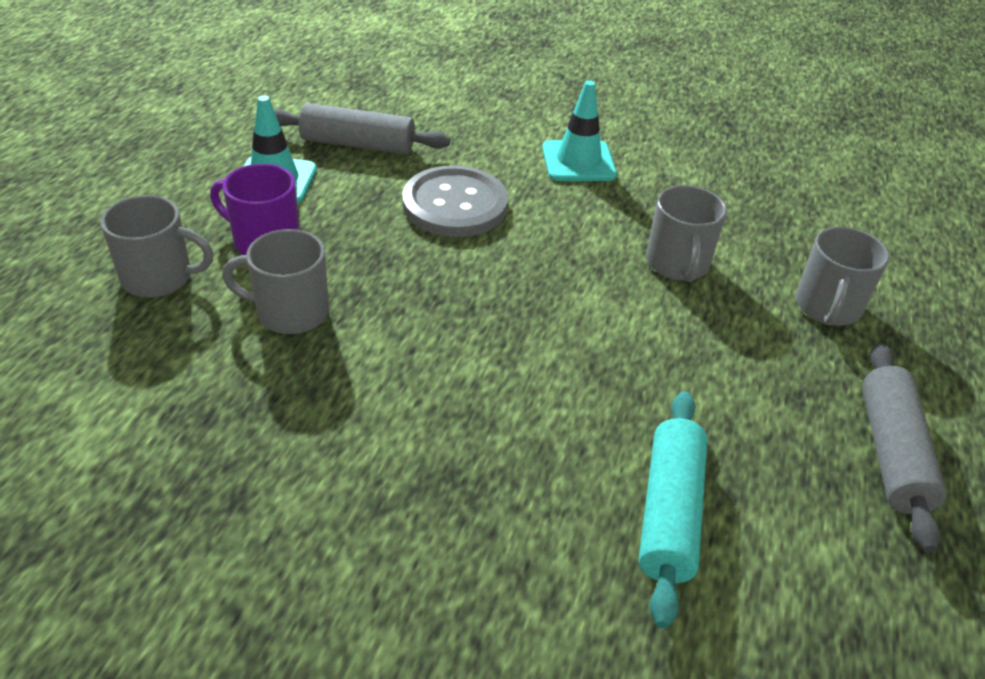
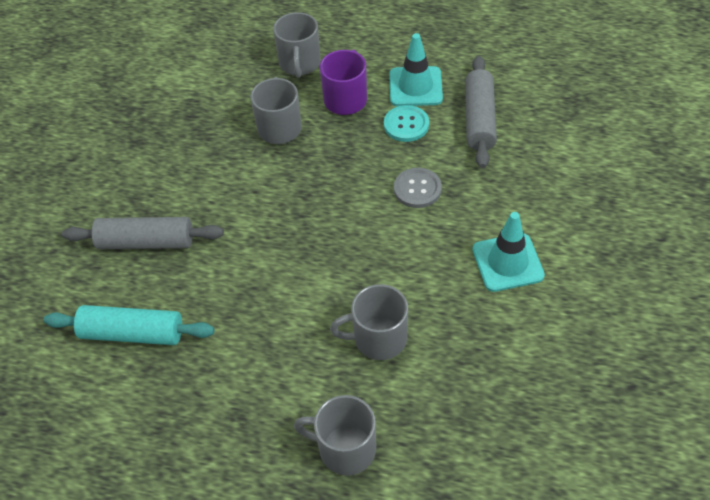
camera: 90 degrees right, 10 degrees up
grey button [402,165,508,237] -> grey button [394,168,442,208], size x0.59
grey rolling pin [862,343,946,553] -> grey rolling pin moved to [62,217,224,249]
none -> turquoise button [384,105,429,142]

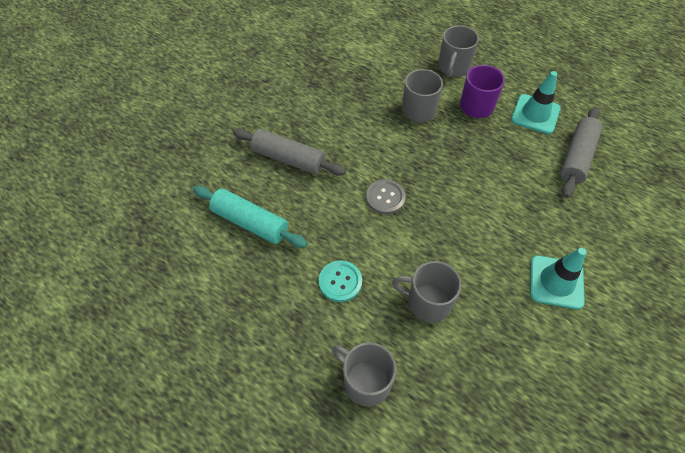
camera: 20 degrees right, 5 degrees up
turquoise button [384,105,429,142] -> turquoise button moved to [319,260,362,302]
grey button [394,168,442,208] -> grey button moved to [366,179,406,214]

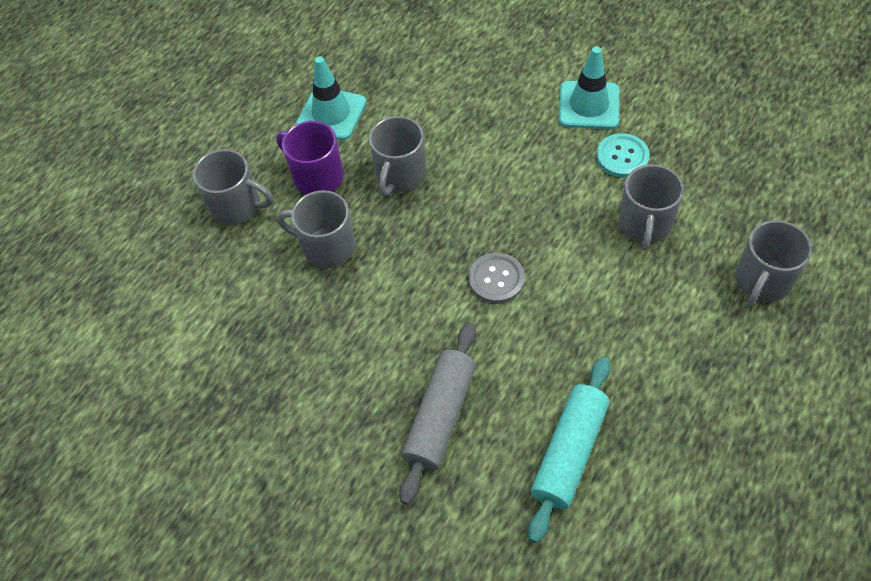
camera: 90 degrees left, 0 degrees up
turquoise button [319,260,362,302] -> turquoise button moved to [596,133,650,178]
grey rolling pin [560,107,602,198] -> none
none -> grey mug [369,116,426,196]

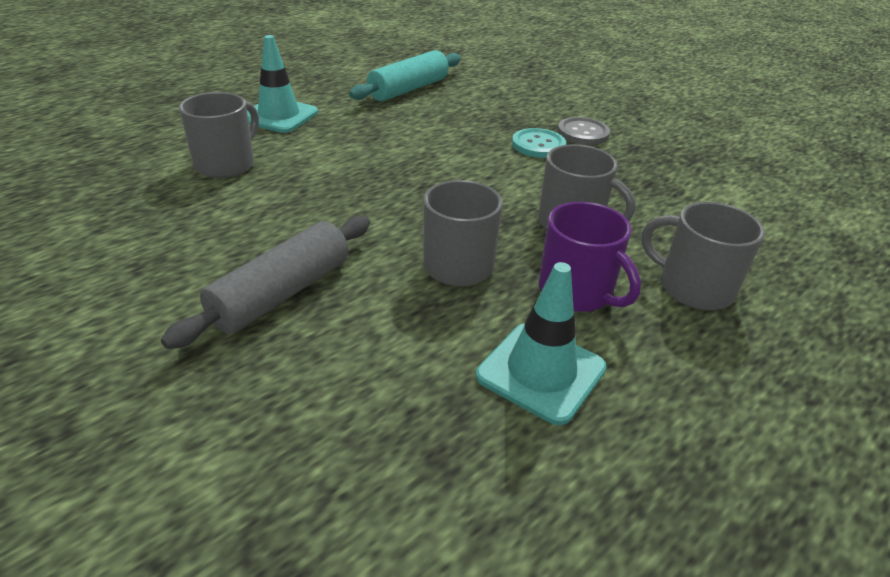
camera: 170 degrees left, 20 degrees down
grey rolling pin [399,323,476,505] -> grey rolling pin moved to [161,216,370,349]
grey button [469,253,525,304] -> grey button moved to [558,117,610,145]
turquoise traffic cone [559,47,619,129] -> turquoise traffic cone moved to [247,35,318,133]
turquoise button [596,133,650,178] -> turquoise button moved to [512,128,566,158]
grey mug [736,220,812,306] -> none

